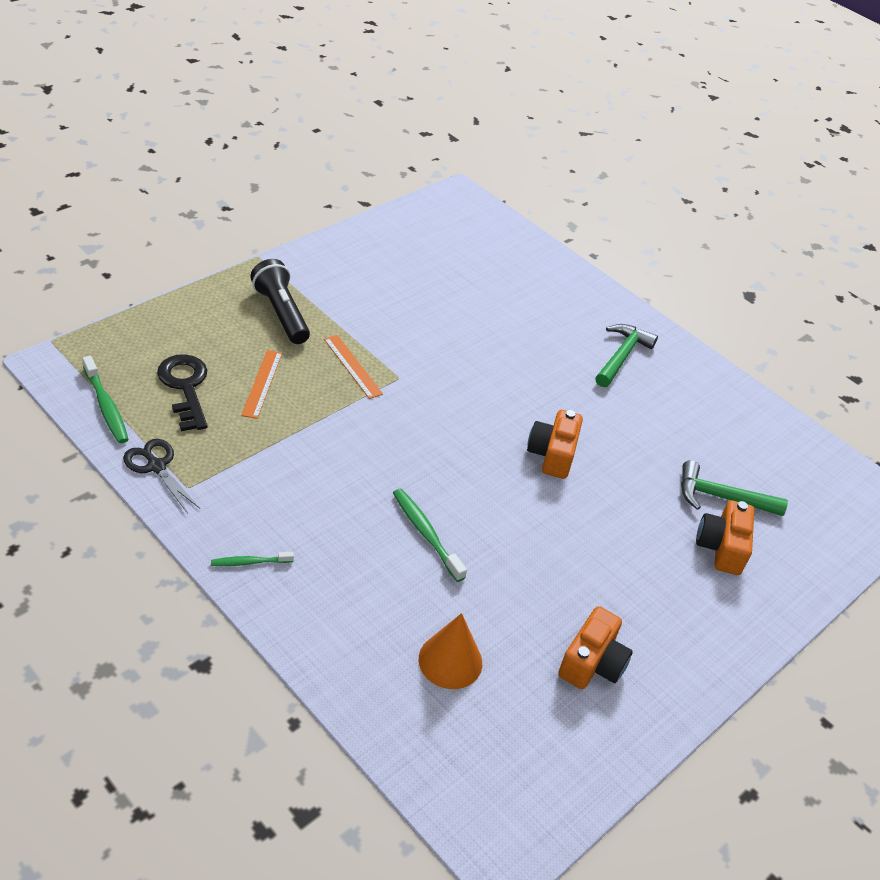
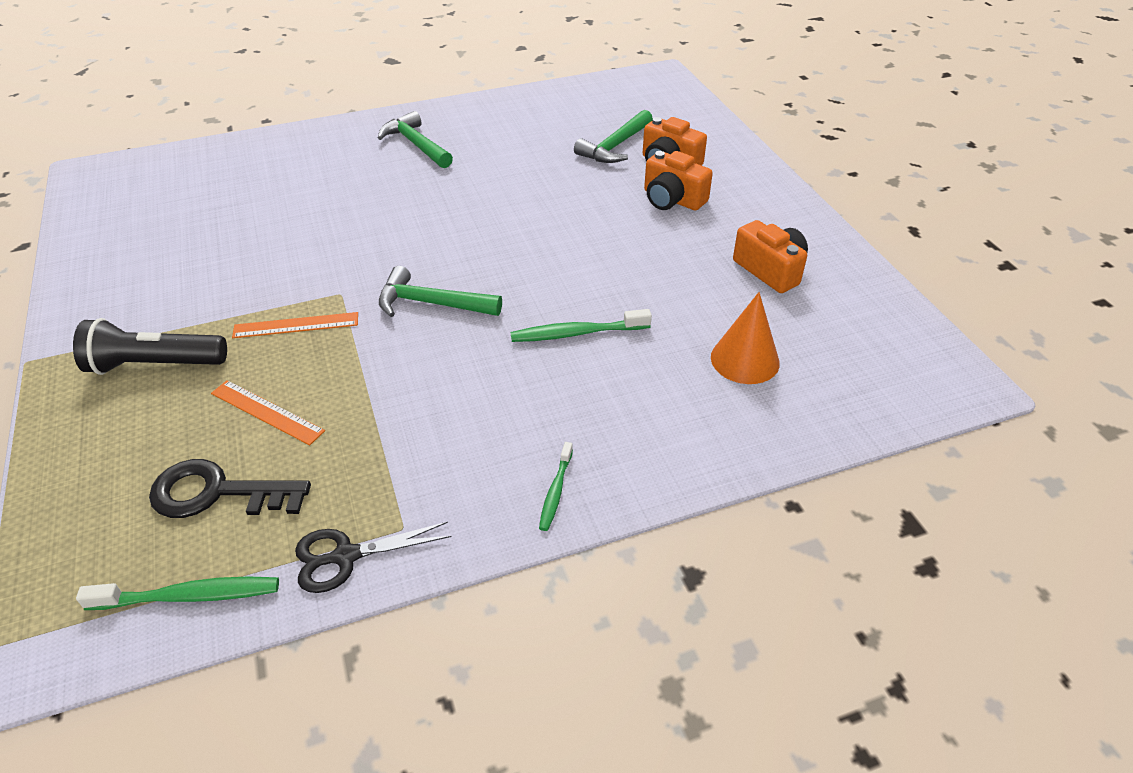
camera: 60 degrees left, 0 degrees up
orange camera [527,410,583,479] -> orange camera moved to [644,151,713,211]
none -> green hammer [379,266,502,317]

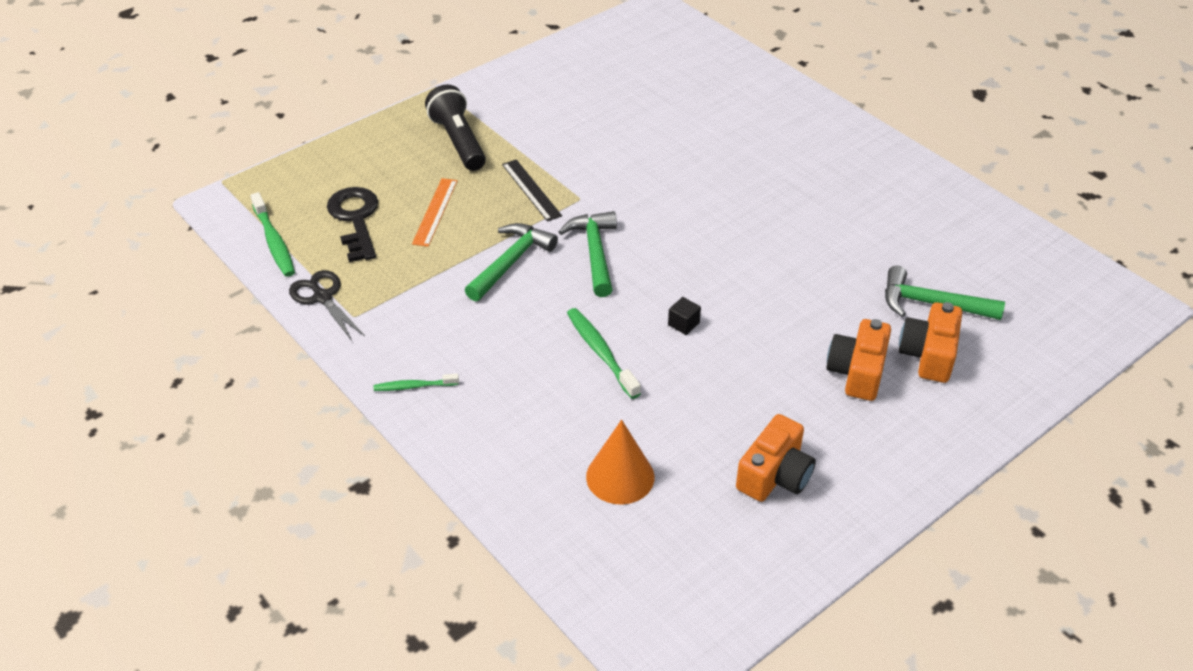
camera: 70 degrees right, 0 degrees up
orange ruler [232,312,358,338] -> black ruler [502,159,562,222]
green hammer [378,111,453,168] -> green hammer moved to [465,223,558,301]
none -> black cube [668,297,701,335]

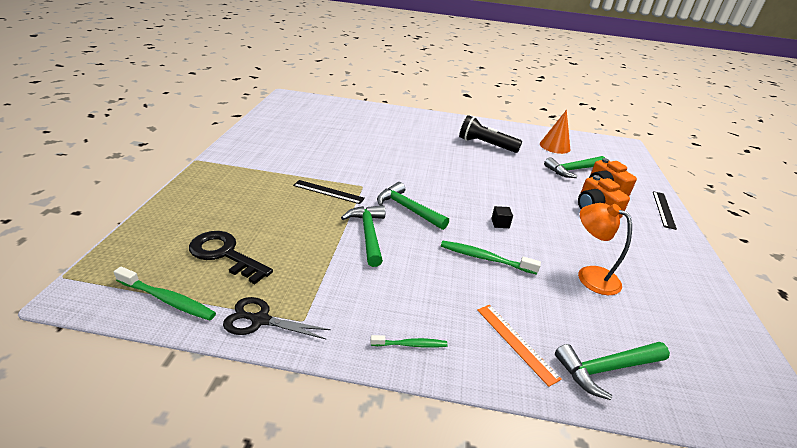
camera: 45 degrees left, 10 degrees down
green toothbrush [374,374,459,391] -> green toothbrush turned 135 degrees counterclockwise [371,335,448,348]
orange ruler [412,178,457,247] -> orange ruler moved to [477,305,562,387]
black flashlight [425,84,486,171] -> black flashlight moved to [459,115,522,153]
orange cone [586,420,655,505] -> orange cone moved to [540,110,570,154]
orange camera [736,414,816,502] -> none
none -> green hammer [555,342,670,400]
none -> orange lamp [578,203,632,295]
none -> black ruler [653,191,677,230]

